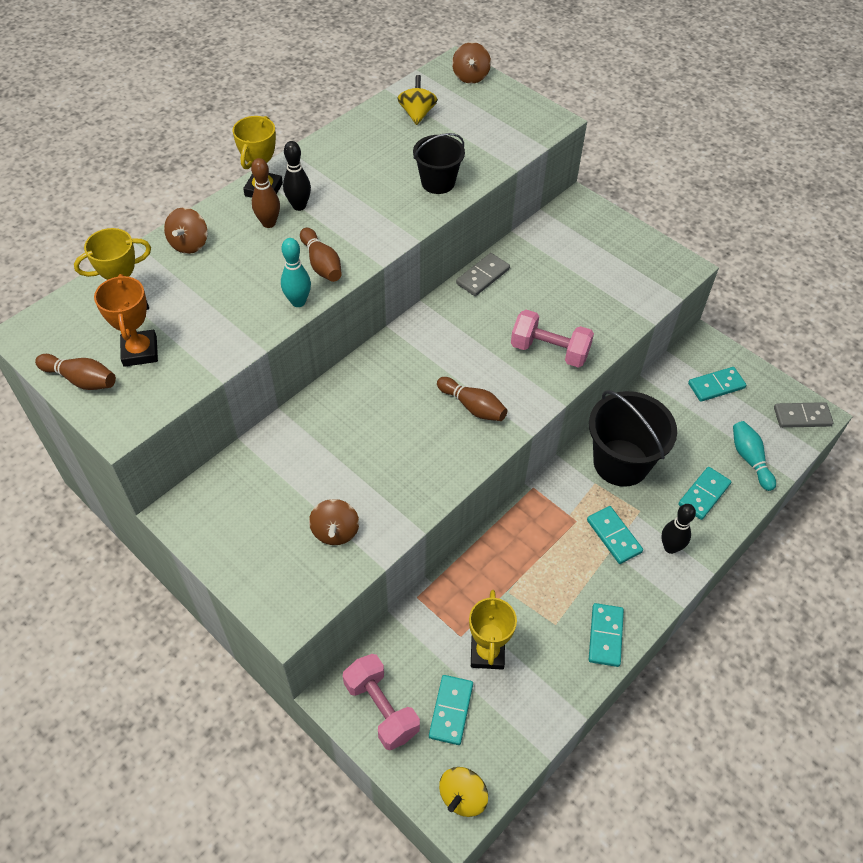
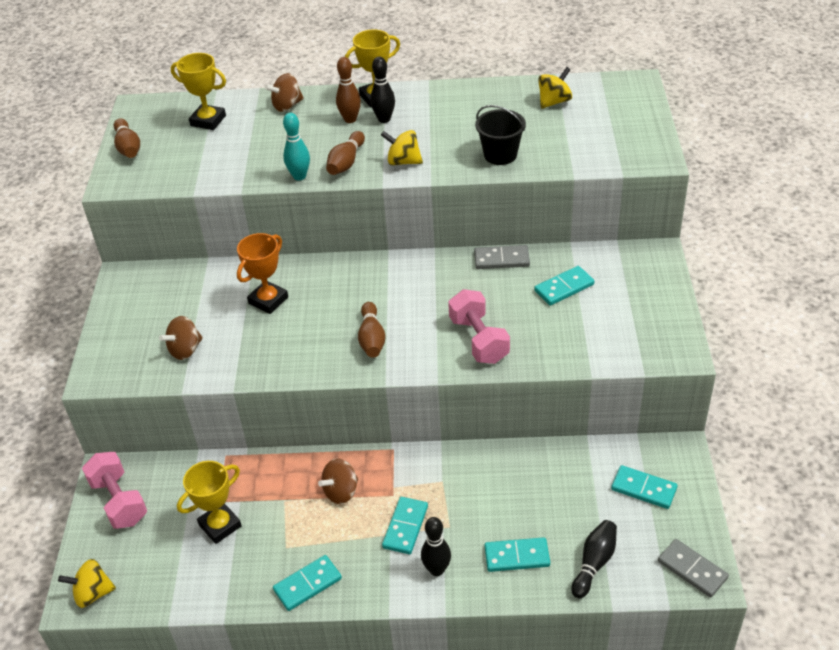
camera: 50 degrees right, 10 degrees down
orange trophy [94,274,158,367] -> orange trophy moved to [237,233,288,314]
pink dumbbell [343,654,420,751] -> pink dumbbell turned 45 degrees counterclockwise [82,452,147,529]
turquoise domino [429,675,473,745] -> turquoise domino moved to [534,266,594,306]
brown spinning top [452,42,491,84] -> brown spinning top moved to [318,459,359,504]
black bucket [589,390,677,487] -> none
turquoise bowling pin [733,421,776,491] -> black bowling pin [571,520,617,599]
none -> yellow spinning top [381,130,423,165]

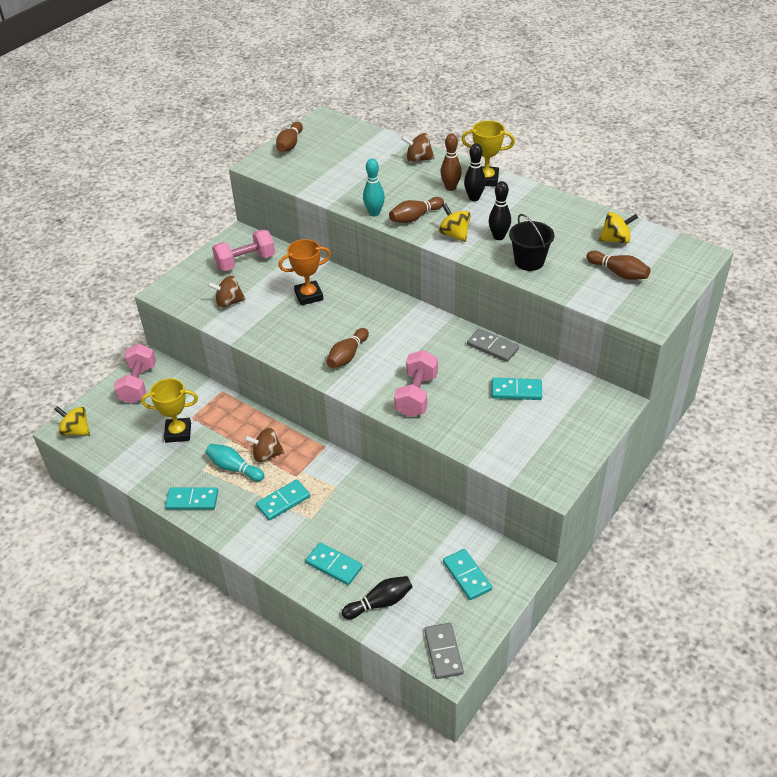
camera: 35 degrees right, 0 degrees up
yellow trophy [171,53,226,130] -> none
black bowling pin [421,517,451,576] -> black bowling pin moved to [489,181,511,240]
none -> turquoise bowling pin [206,444,264,481]
none -> pink dumbbell [212,230,275,271]
none -> brown bowling pin [586,251,651,280]

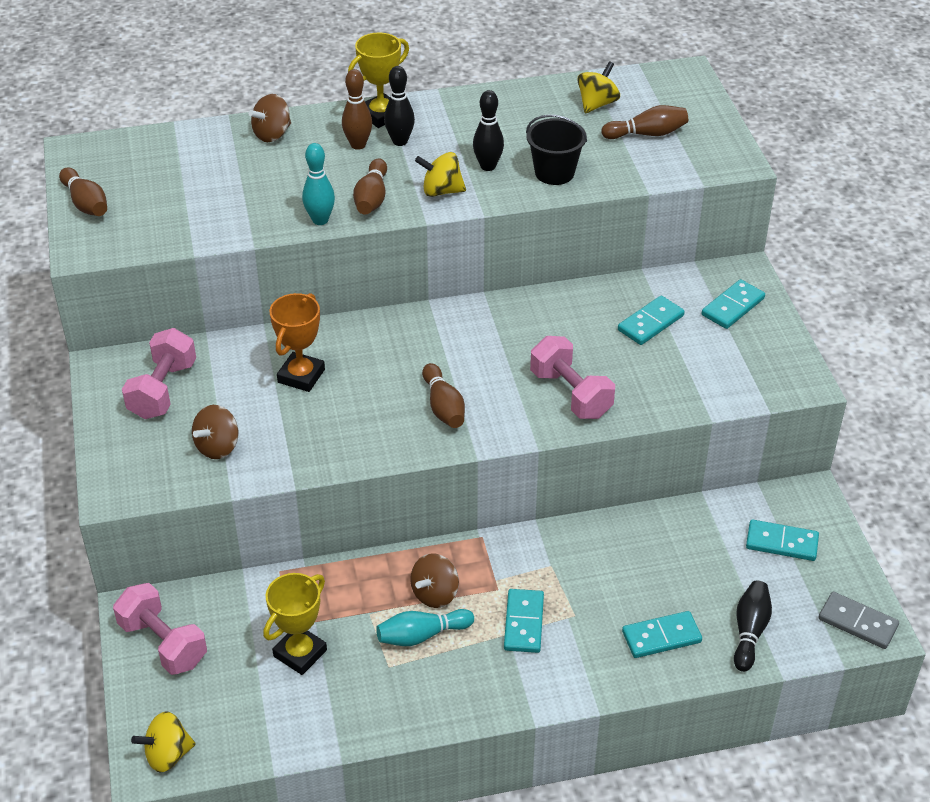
camera: 50 degrees left, 0 degrees up
turquoise domino [165,487,218,510] -> turquoise domino moved to [702,279,765,329]
grey domino [467,329,519,362] -> none

